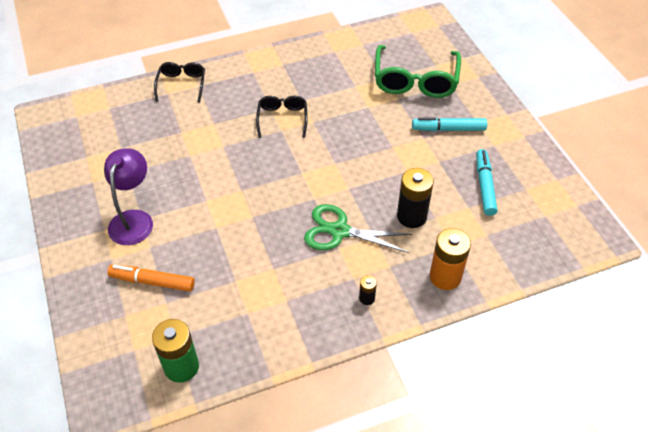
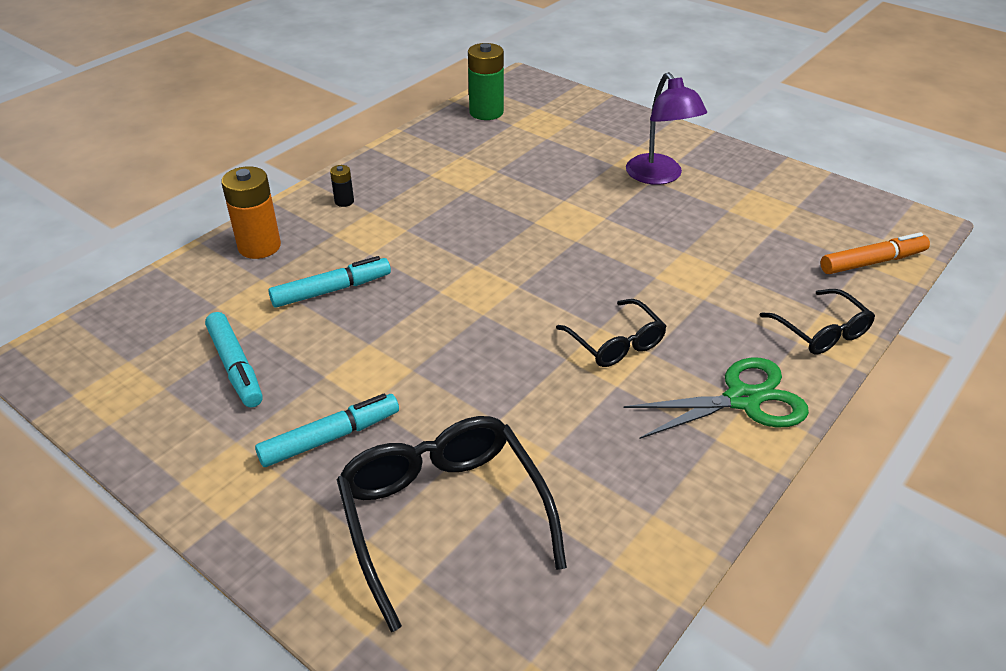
camera: 150 degrees right, 10 degrees down
orange marker [107,265,195,292] -> orange marker moved to [820,232,930,274]
green scissors [304,204,413,253] -> green scissors moved to [624,357,809,439]
green glasses [375,45,461,98] -> black glasses [337,416,567,632]
black battery [397,168,434,228] -> turquoise marker [268,256,391,308]

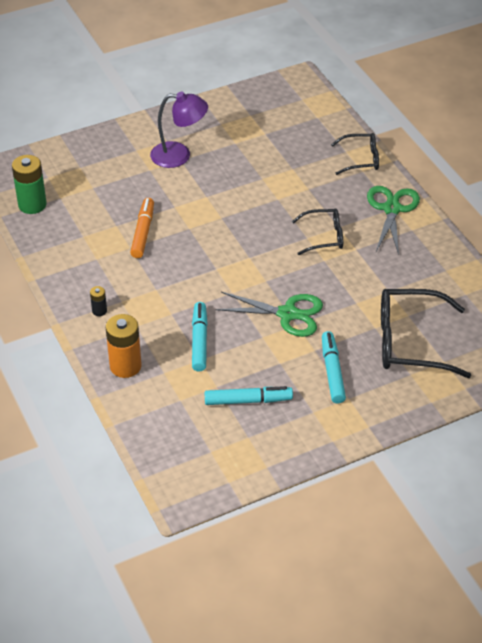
camera: 65 degrees left, 5 degrees up
orange marker [820,232,930,274] -> orange marker moved to [130,198,154,258]
none -> green scissors [215,292,323,337]

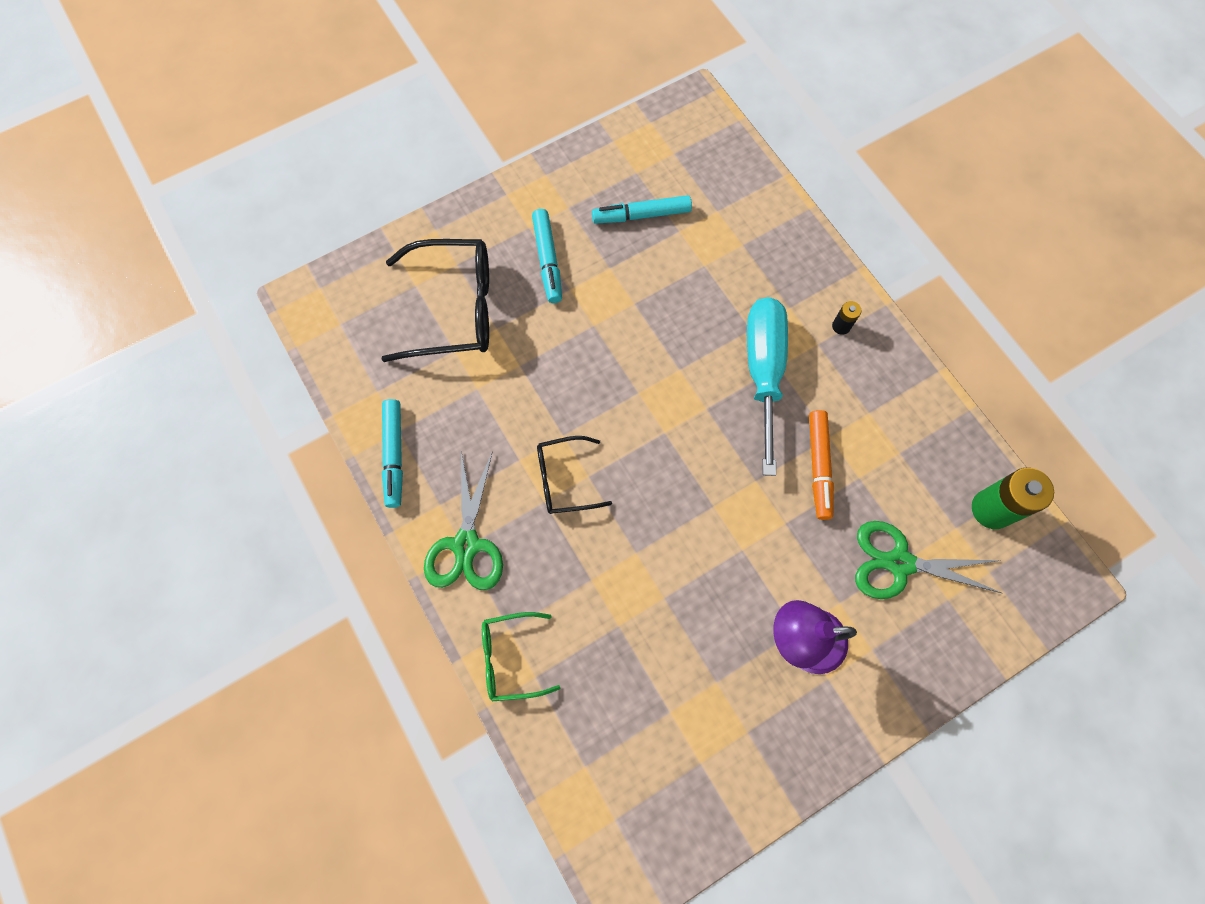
camera: 175 degrees right, 25 degrees up
orange battery [106,314,142,378] -> none
turquoise marker [192,302,208,372] -> turquoise marker moved to [382,399,403,508]
green scissors [215,292,323,337] -> green scissors moved to [855,521,1001,599]
black glasses [331,133,379,175] -> green glasses [482,612,560,701]
none -> turquoise screwdriver [747,297,788,476]

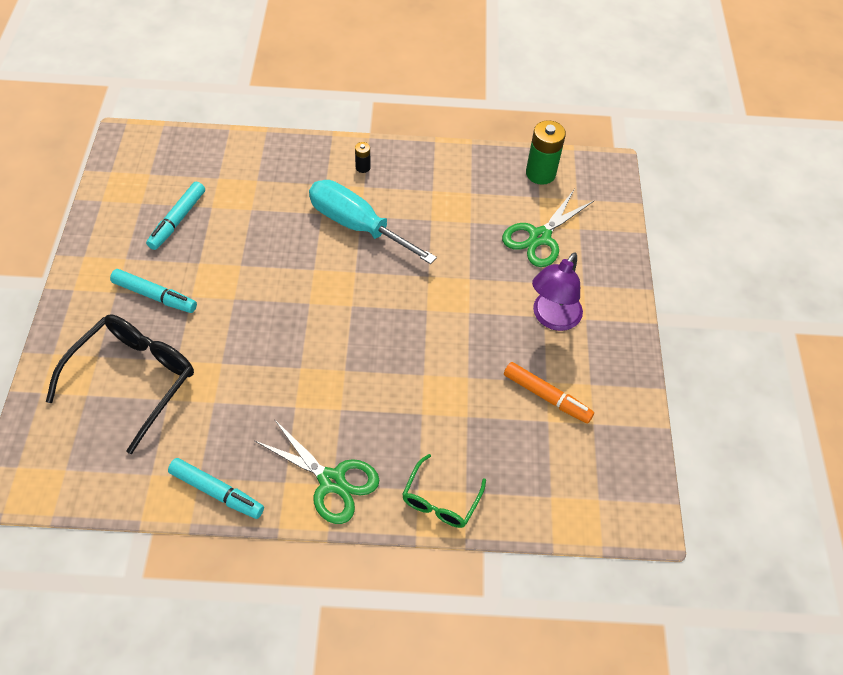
camera: 60 degrees left, 15 degrees down
black glasses [537,436,612,514] -> none
orange marker [809,410,834,520] -> orange marker moved to [504,362,594,423]

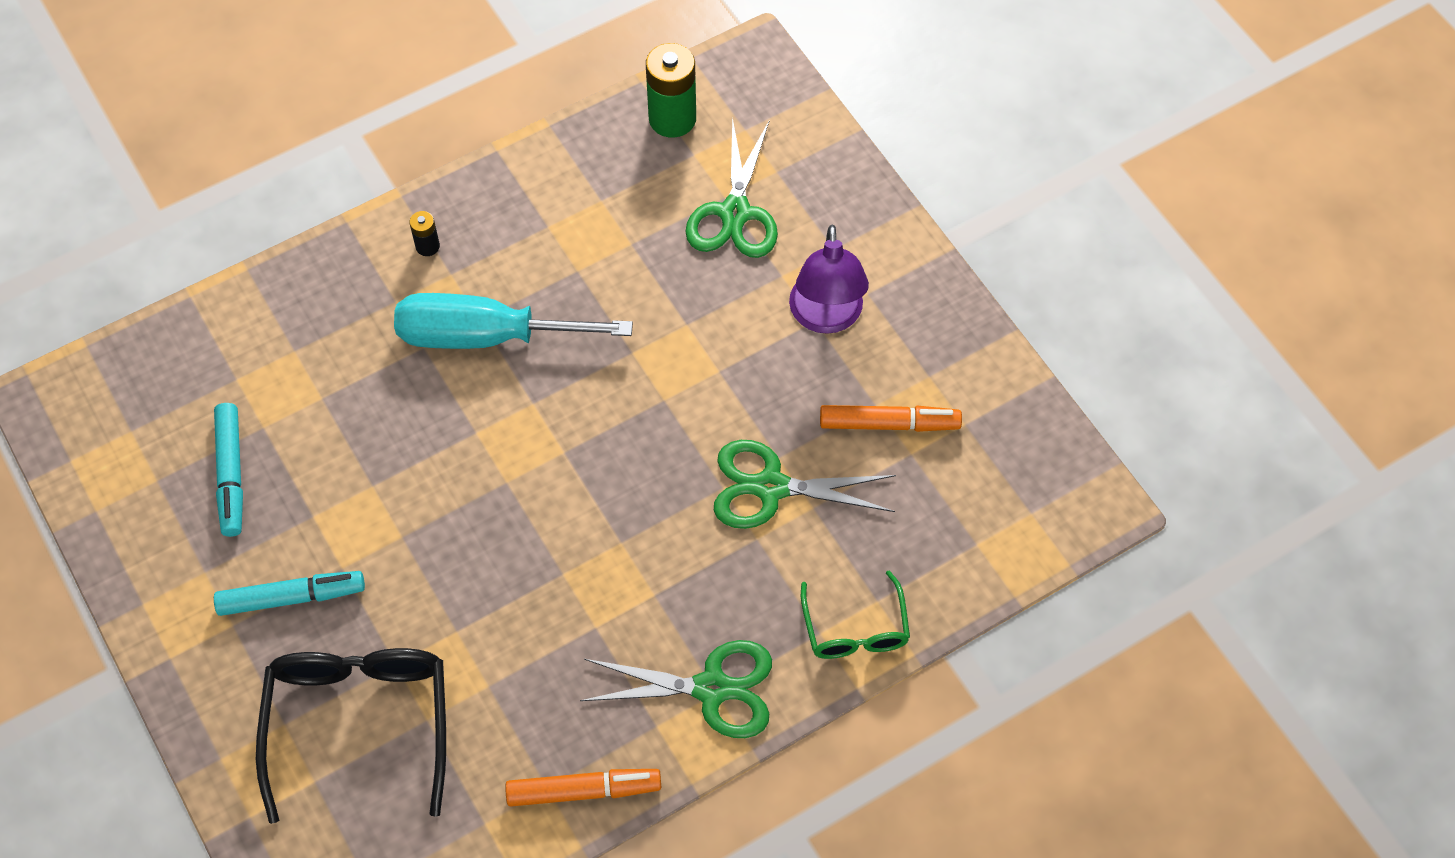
camera: 30 degrees left, 5 degrees up
turquoise marker [168,458,264,519] -> orange marker [505,769,661,807]
none -> green scissors [714,440,896,529]

